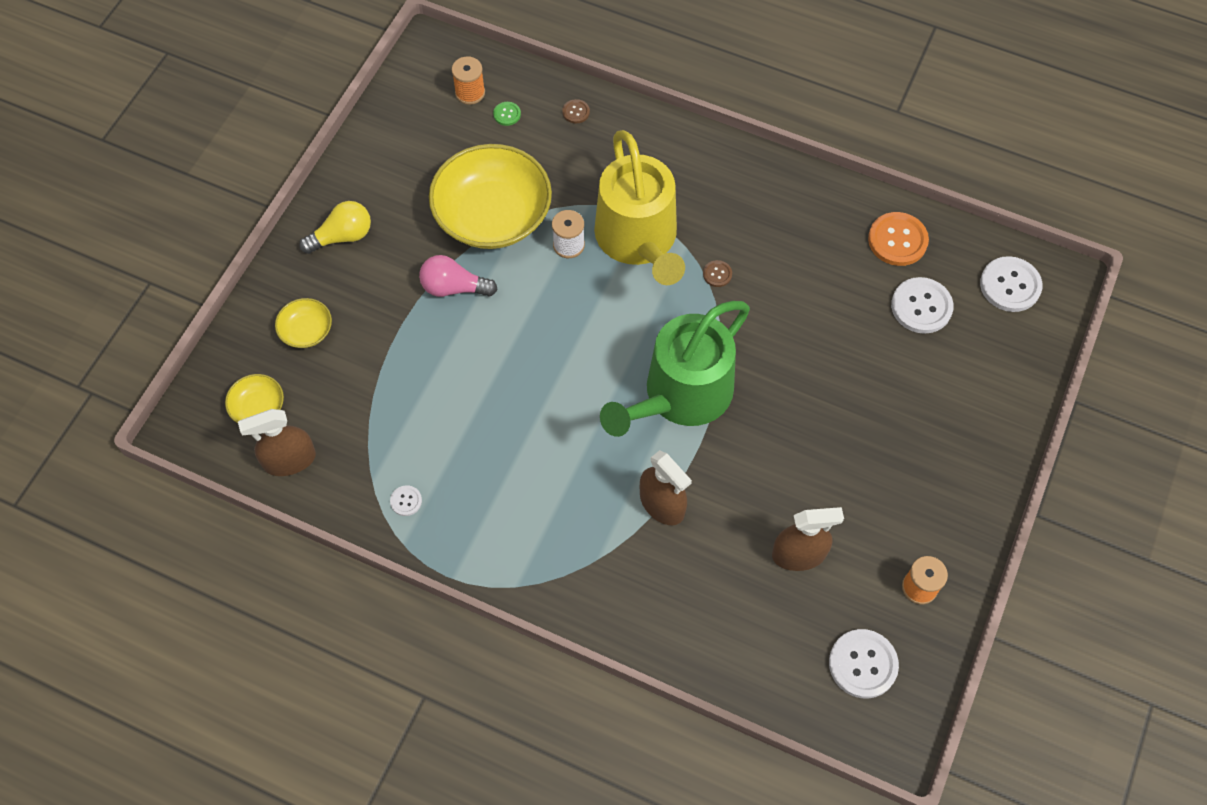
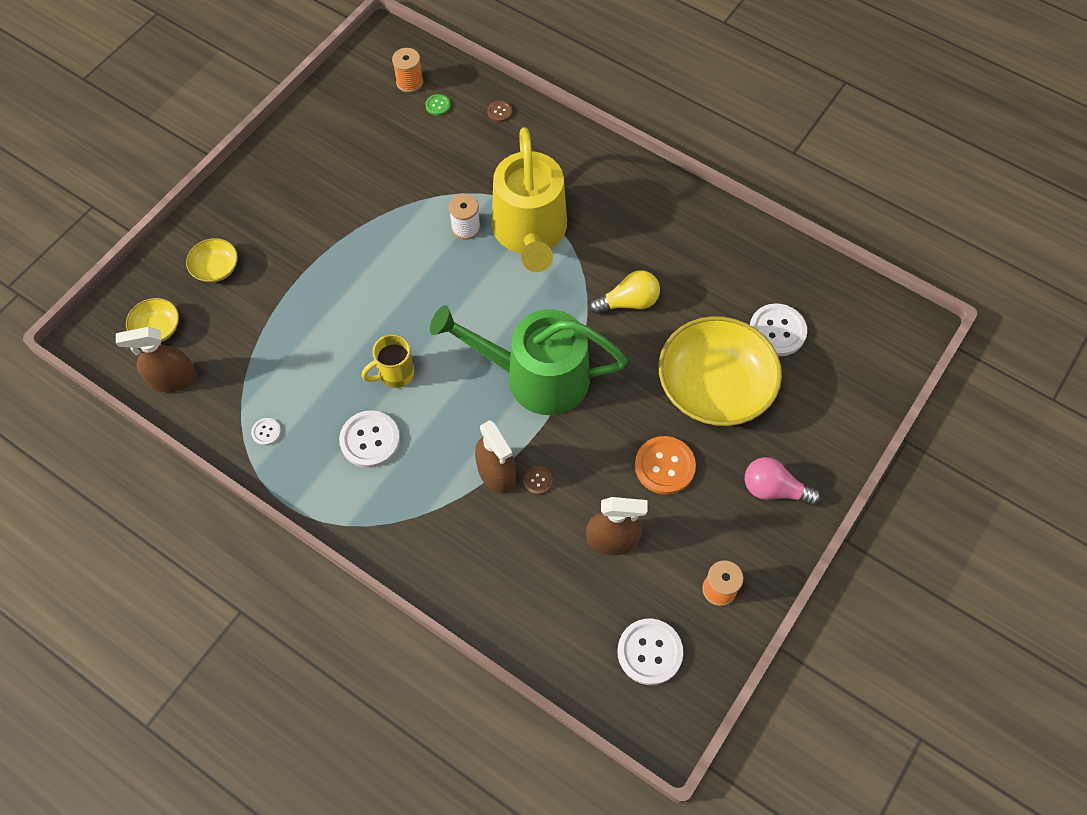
camera: 10 degrees right, 0 degrees up
yellow light bulb [299,201,371,254] -> yellow light bulb moved to [589,270,660,314]
pink light bulb [419,255,498,297] -> pink light bulb moved to [745,457,821,506]
yellow bowl [429,144,552,249] -> yellow bowl moved to [659,316,782,426]
green watering can [600,301,750,437] -> green watering can turned 45 degrees clockwise [430,305,627,415]
brown button [703,260,732,287] -> brown button moved to [523,466,553,495]
orange button [868,212,929,266] -> orange button moved to [635,436,696,495]
white button [980,256,1042,312] -> white button moved to [339,410,400,468]
none -> yellow mug [362,334,414,388]

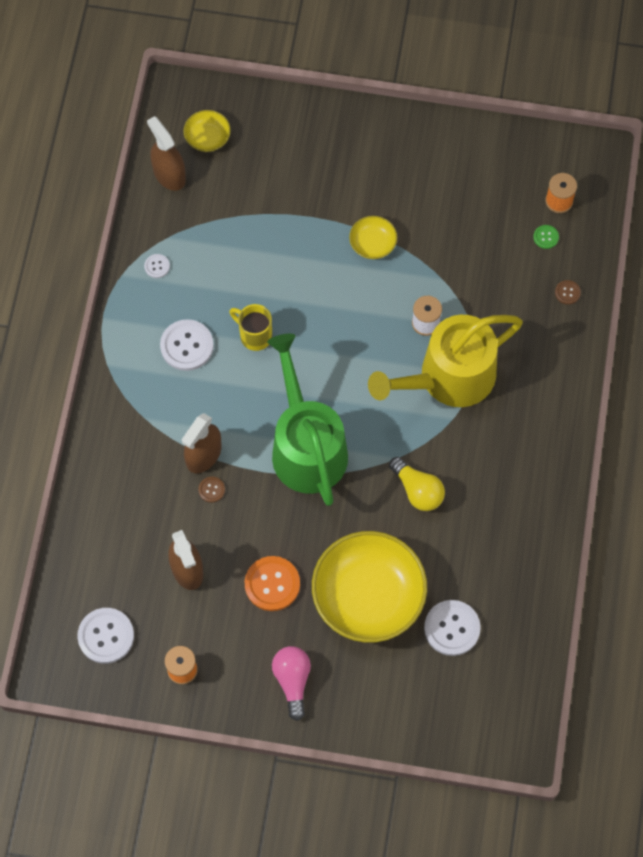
camera: 65 degrees right, 5 degrees up
yellow bowl [186,238,238,282] -> yellow bowl moved to [349,216,397,259]

